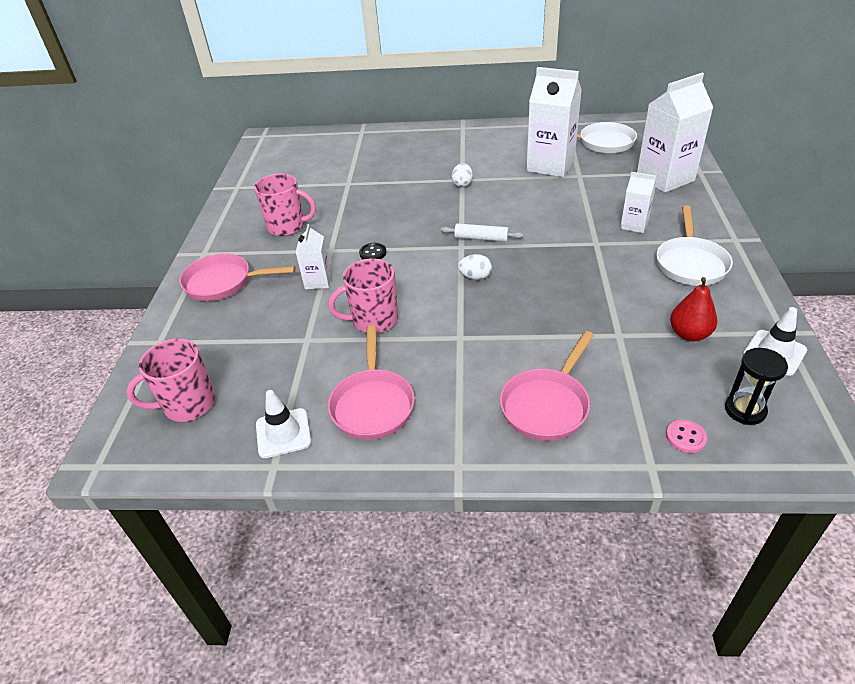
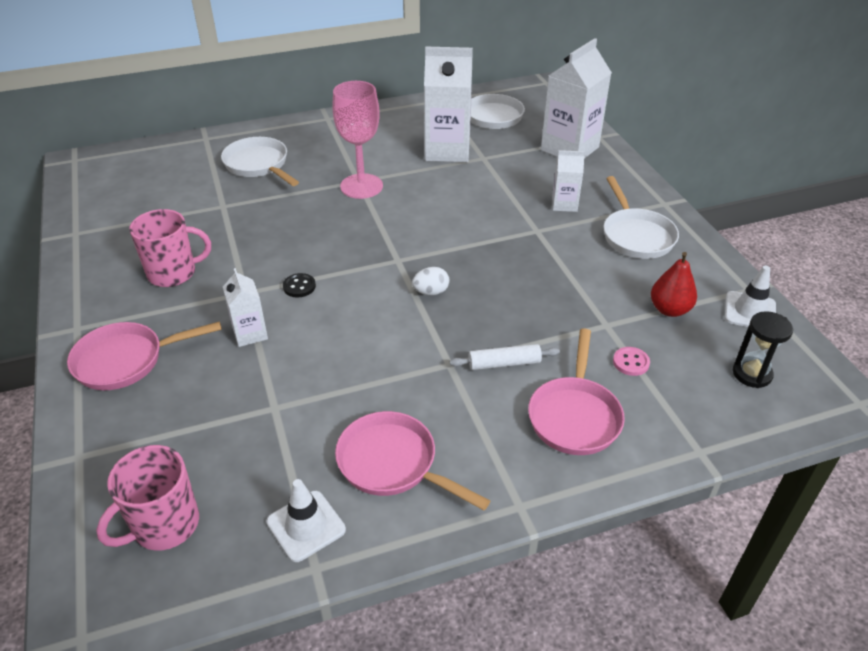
camera: 25 degrees left, 0 degrees up
pink pan [328,325,415,440] -> pink pan turned 150 degrees clockwise [335,411,490,510]
pink mug [329,258,398,333] -> none
white rolling pin [441,223,523,242] -> white rolling pin moved to [450,344,560,370]
white egg [452,163,473,187] -> pink goblet [332,81,383,199]
pink button [666,420,707,453] -> pink button moved to [613,347,650,376]
none -> white pan [221,137,299,186]

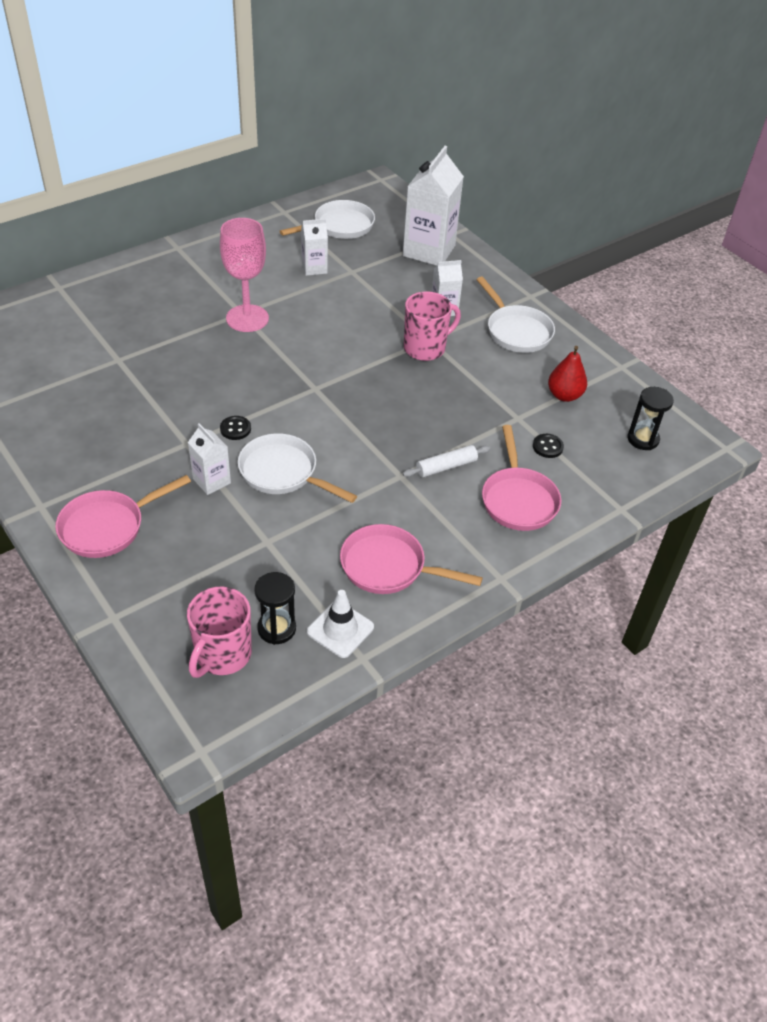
camera: 20 degrees left, 5 degrees up
pink mug [129,209,211,287] -> pink mug moved to [404,291,461,361]
white pan [221,137,299,186] -> white pan moved to [238,433,357,503]
white egg [412,267,449,295] -> none
white carton [424,46,473,162] -> white carton [301,219,328,276], size x0.52
pink button [613,347,650,376] -> black button [533,434,564,458]
white traffic cone [725,266,776,327] -> none
none -> black hourglass [254,572,296,645]

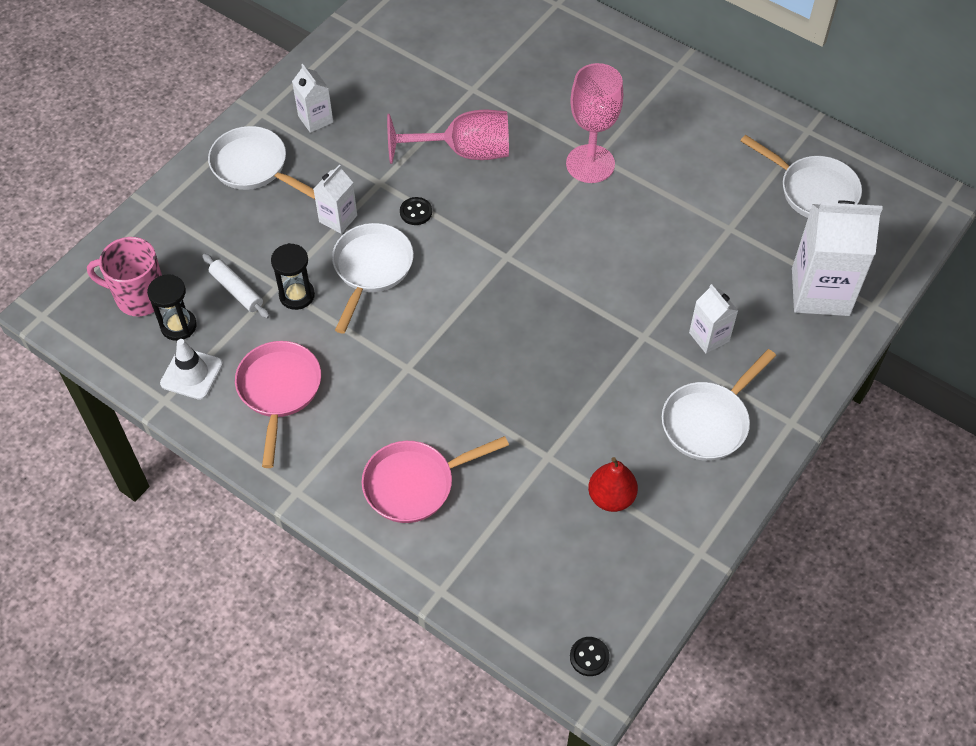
camera: 75 degrees right, 10 degrees up
pink pan [55,475,191,558] -> white pan [208,126,315,199]
white carton [301,219,328,276] -> white carton moved to [292,64,333,133]
white rolling pin [403,445,490,477] -> white rolling pin moved to [203,254,270,319]
pink mug [404,291,461,361] -> none
black button [533,434,564,458] -> black button moved to [570,637,610,676]
black hourglass [627,387,674,450] -> black hourglass moved to [271,243,315,310]
none -> pink goblet [387,110,509,164]

